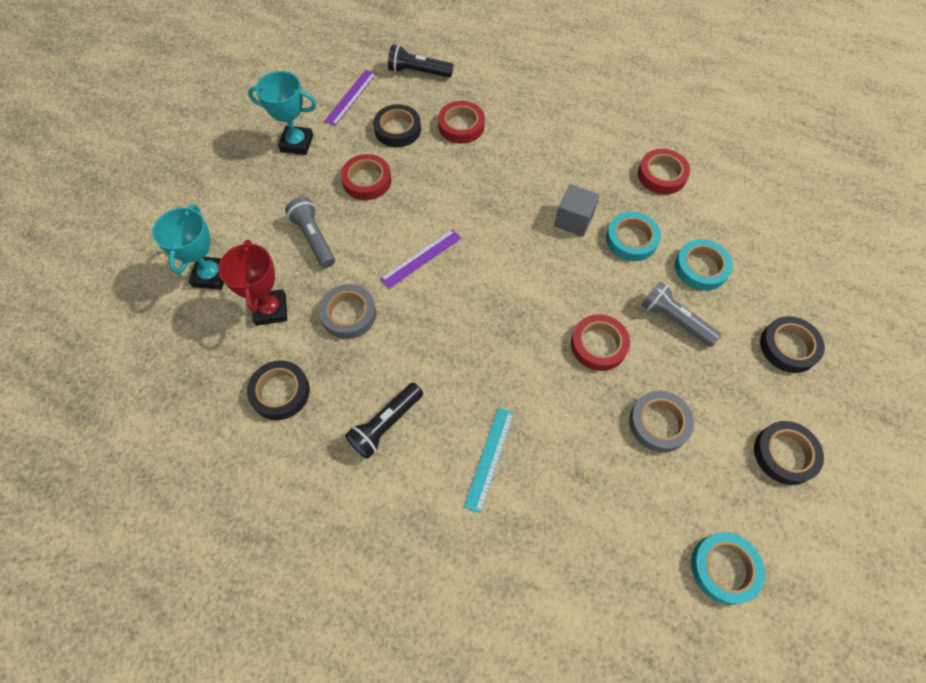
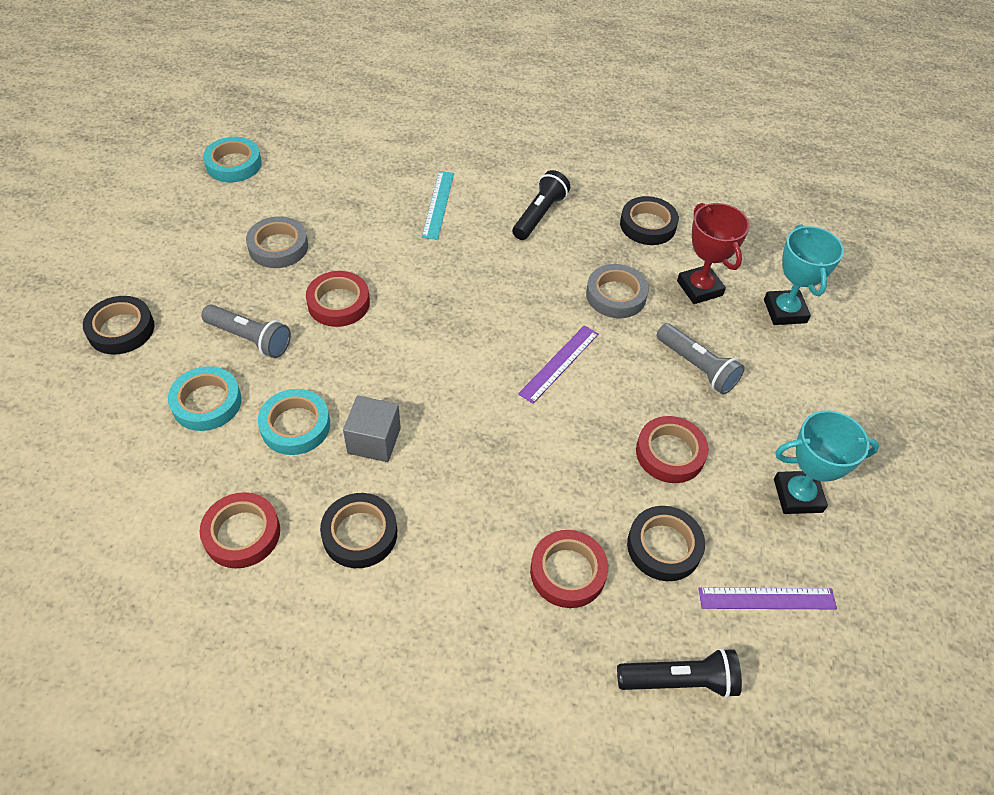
camera: 165 degrees right, 10 degrees down
purple ruler [325,70,376,126] -> purple ruler turned 75 degrees clockwise [699,588,837,609]
black tape [754,421,824,485] -> black tape moved to [320,493,397,568]

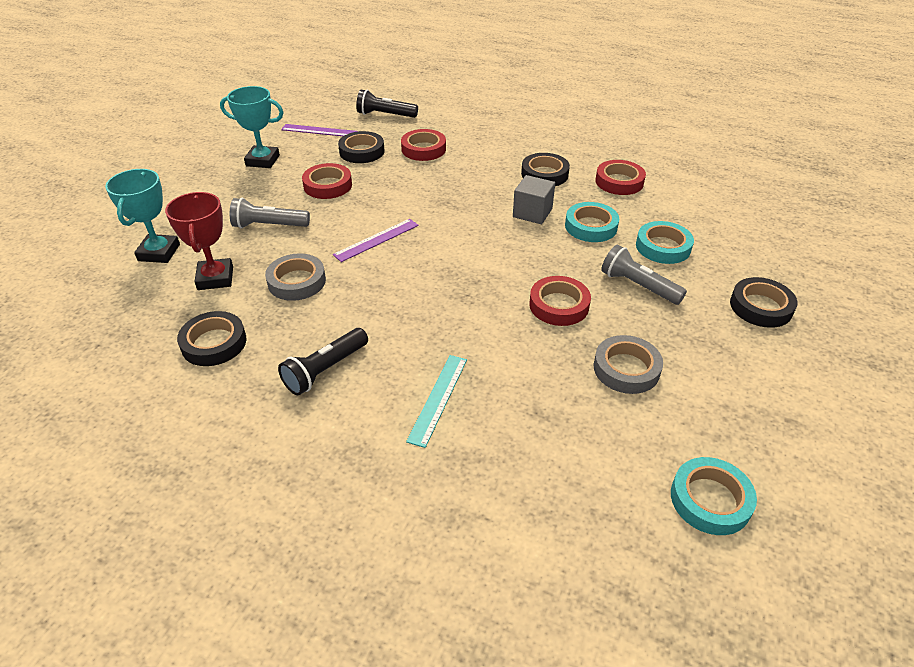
camera: 165 degrees left, 10 degrees down
grey flashlight [657,323,745,395] -> grey flashlight turned 60 degrees counterclockwise [230,198,310,228]

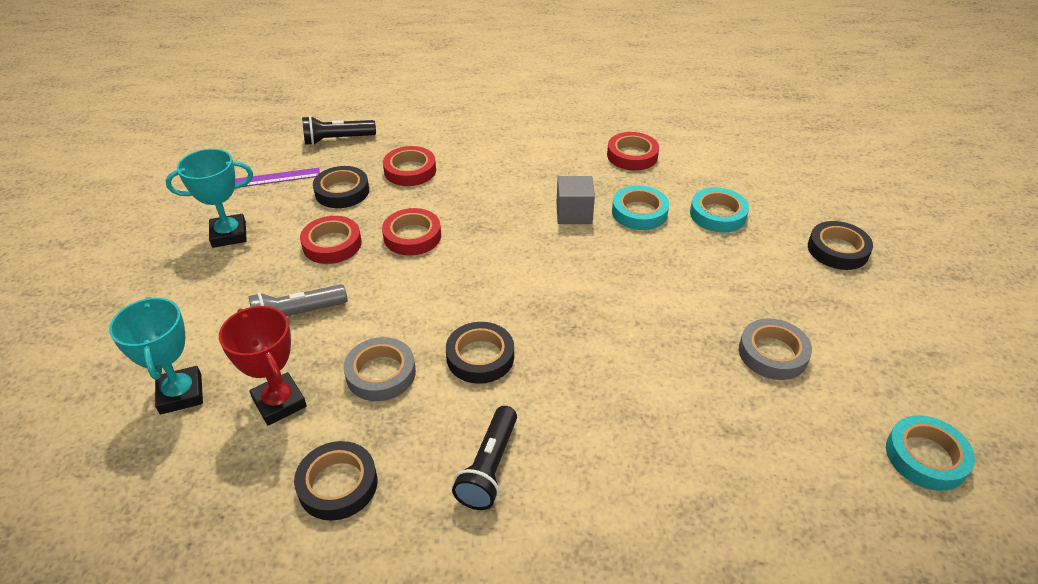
camera: 25 degrees left, 0 degrees up
purple ruler [333,219,419,262] -> none
turquoise ruler [406,355,467,448] -> none
black tape [521,153,570,186] -> black tape moved to [446,322,514,384]
red tape [529,276,591,326] -> red tape moved to [382,208,441,256]
grey flashlight [601,245,687,305] -> none

